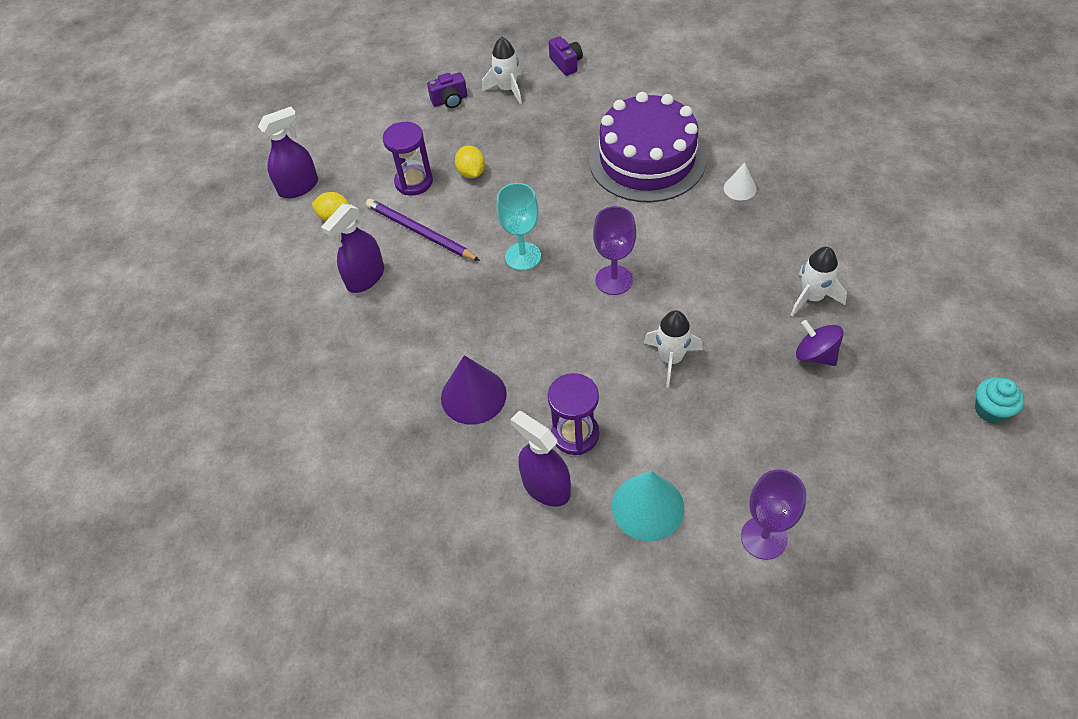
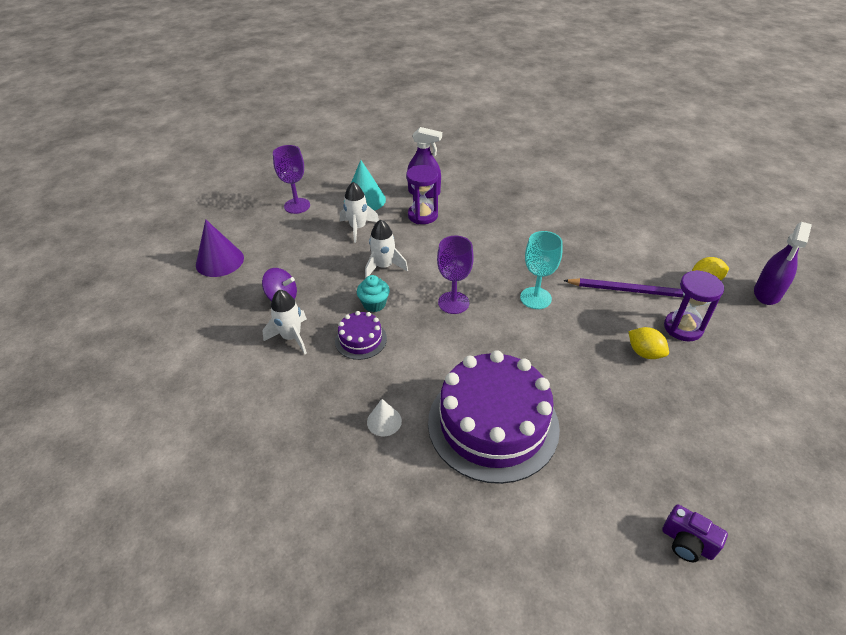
camera: 150 degrees right, 10 degrees down
purple spray bottle [321,204,384,293] -> none
purple camera [427,72,467,108] -> none
purple cone [441,355,507,425] -> purple cone moved to [196,219,244,277]
white rocket [482,37,522,104] -> white rocket moved to [340,182,379,243]
turquoise cupcake [975,377,1024,423] -> turquoise cupcake moved to [357,275,390,312]
none -> purple cake [335,311,387,360]

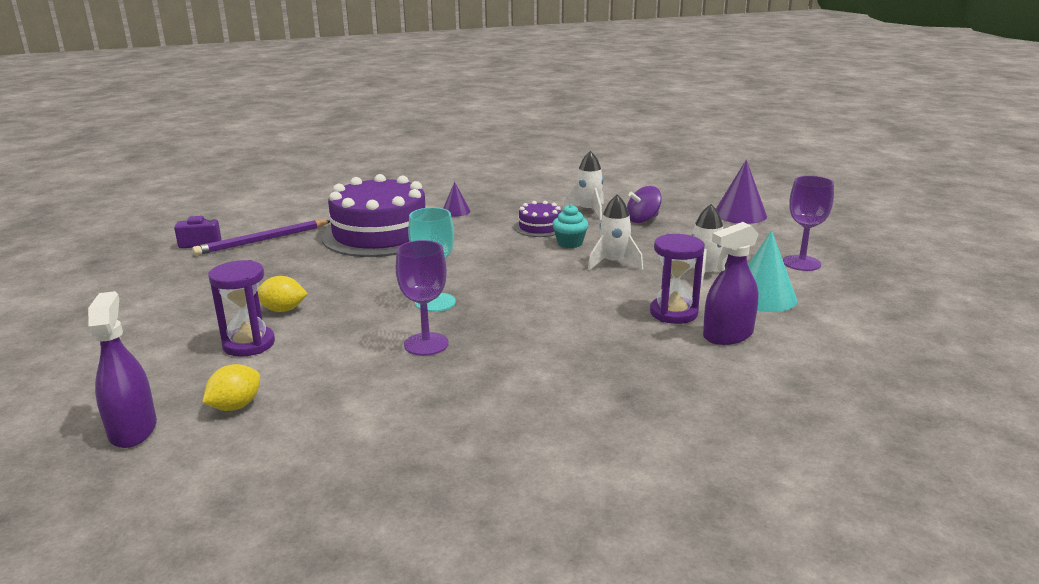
camera: 135 degrees right, 20 degrees down
white cone [367,399,402,436] -> purple cone [443,182,470,217]
purple goblet [437,236,474,314] -> purple goblet moved to [396,240,449,356]
purple pencil [563,278,684,298] -> purple pencil moved to [192,220,330,255]

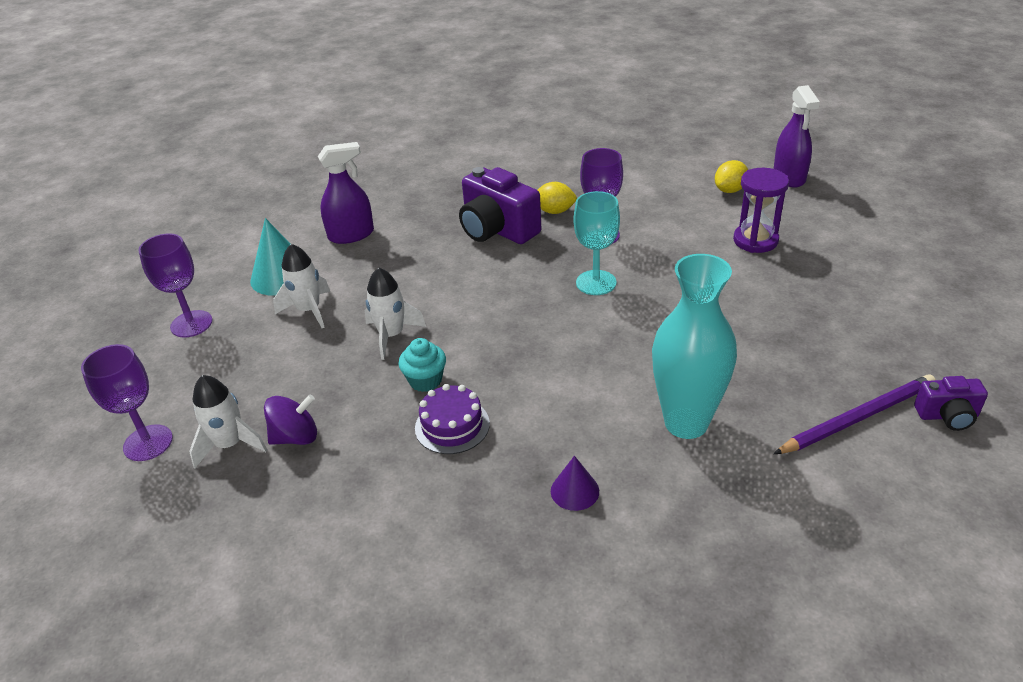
camera: 170 degrees left, 15 degrees up
yellow lemon [257,276,308,312] -> yellow lemon moved to [538,182,577,214]
purple cake [321,174,426,257] -> turquoise vase [652,254,737,439]
white rocket [563,151,604,220] -> white rocket moved to [189,375,267,468]
purple hourglass [650,234,705,324] -> none
purple cone [716,160,767,224] -> purple goblet [81,344,173,461]
none -> purple camera [459,167,541,244]

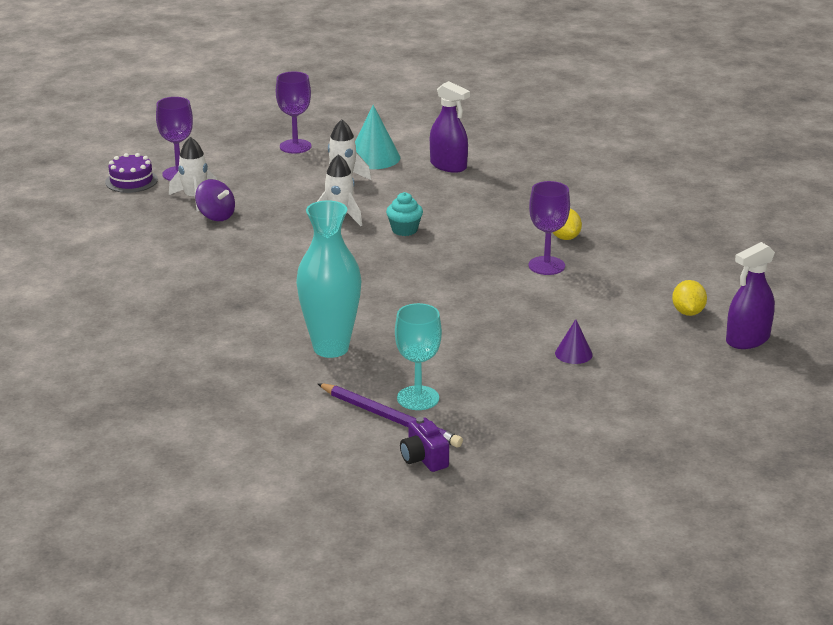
camera: 60 degrees right, 10 degrees down
turquoise cupcake [398,338,446,392] -> turquoise cupcake moved to [386,192,423,236]
purple cake [415,384,490,454] -> purple cake moved to [105,153,158,193]
purple camera [459,167,541,244] -> none
purple cone [551,456,599,511] -> purple cone moved to [555,319,593,364]
turquoise goblet [574,191,620,295] -> turquoise goblet moved to [395,303,442,410]
yellow lemon [715,160,748,193] -> yellow lemon turned 75 degrees clockwise [672,280,707,316]
purple hourglass [733,168,789,253] -> none

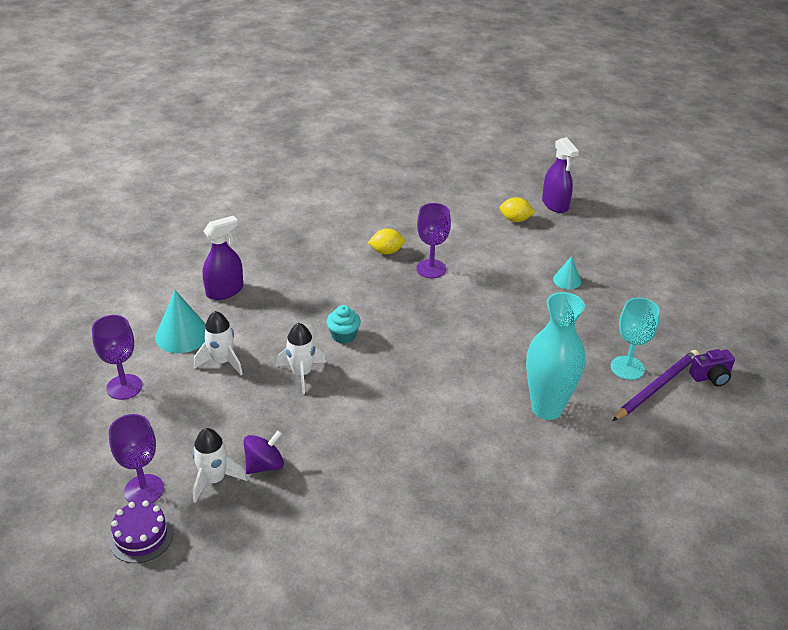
camera: 80 degrees left, 10 degrees up
purple cone [555,319,593,364] -> turquoise cone [553,256,581,289]

